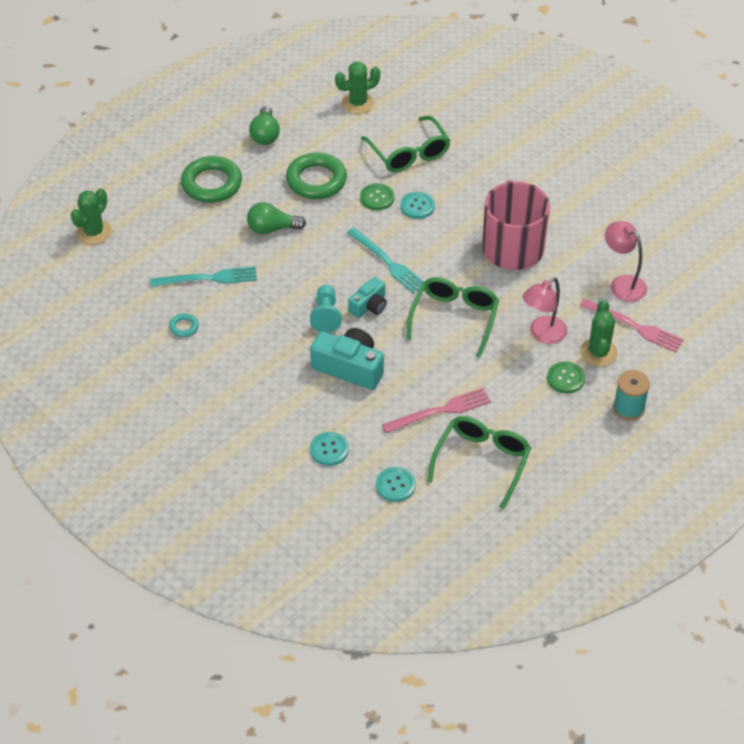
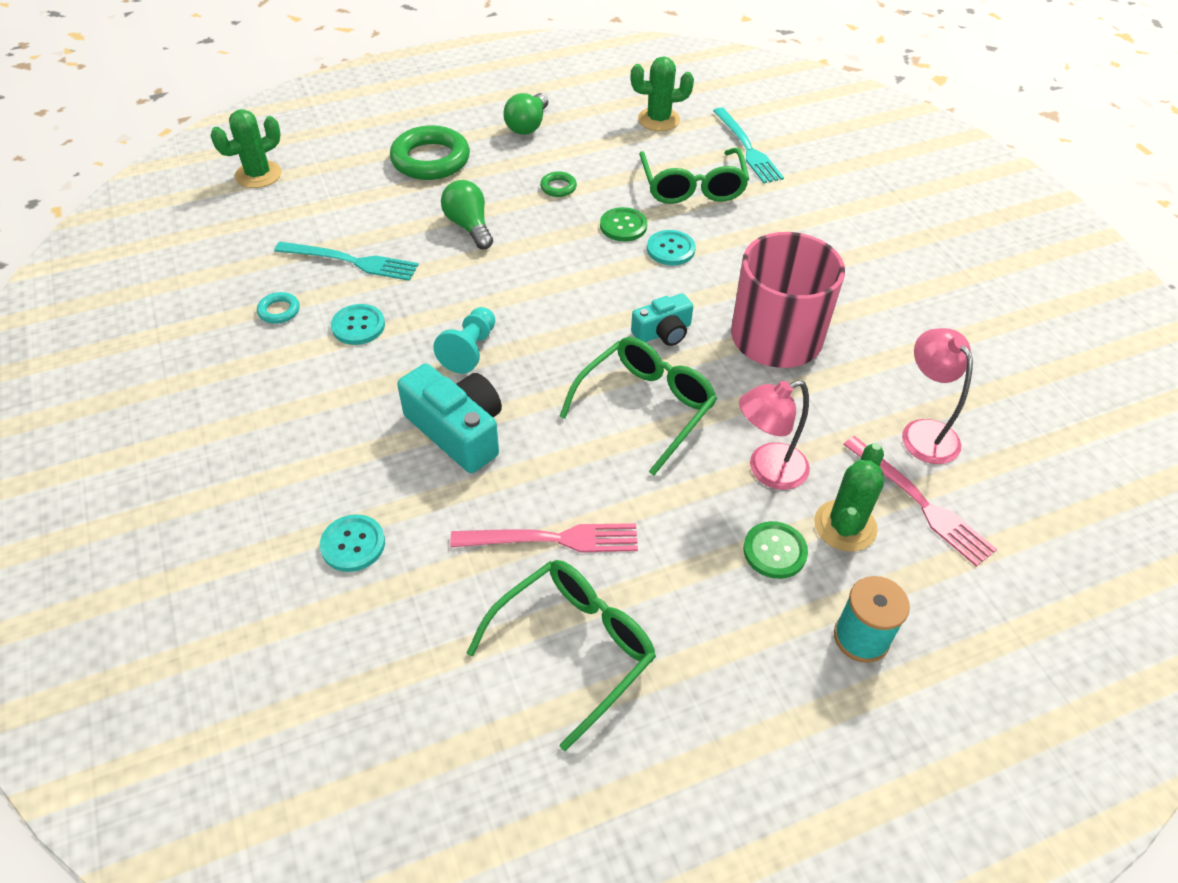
camera: 20 degrees right, 0 degrees up
green light bulb [247,202,306,234] -> green light bulb turned 45 degrees clockwise [441,180,493,250]
green ring [286,153,347,199] -> green ring [540,171,577,197], size x0.45
turquoise fork [347,228,424,294] -> turquoise fork moved to [713,107,784,183]
turquoise camera [348,277,387,318] -> turquoise camera moved to [631,293,693,346]
turquoise button [376,467,416,502] -> turquoise button moved to [331,304,385,345]

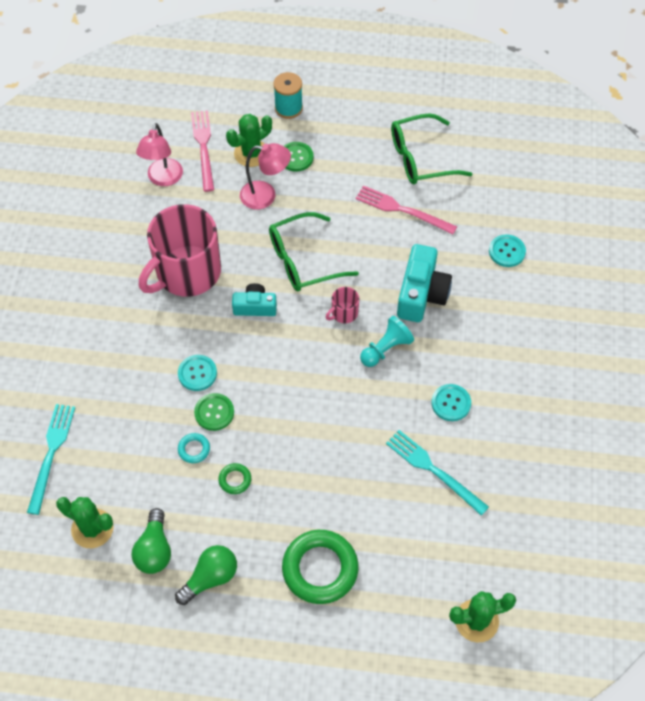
camera: 150 degrees left, 10 degrees up
turquoise ring [257,292,300,324] -> turquoise ring moved to [178,433,210,463]
turquoise camera [397,364,502,473] -> turquoise camera turned 150 degrees counterclockwise [397,244,452,322]
green light bulb [441,180,493,250] -> green light bulb moved to [132,508,171,574]
green glasses [639,148,749,204] -> none
none -> pink mug [326,287,359,323]

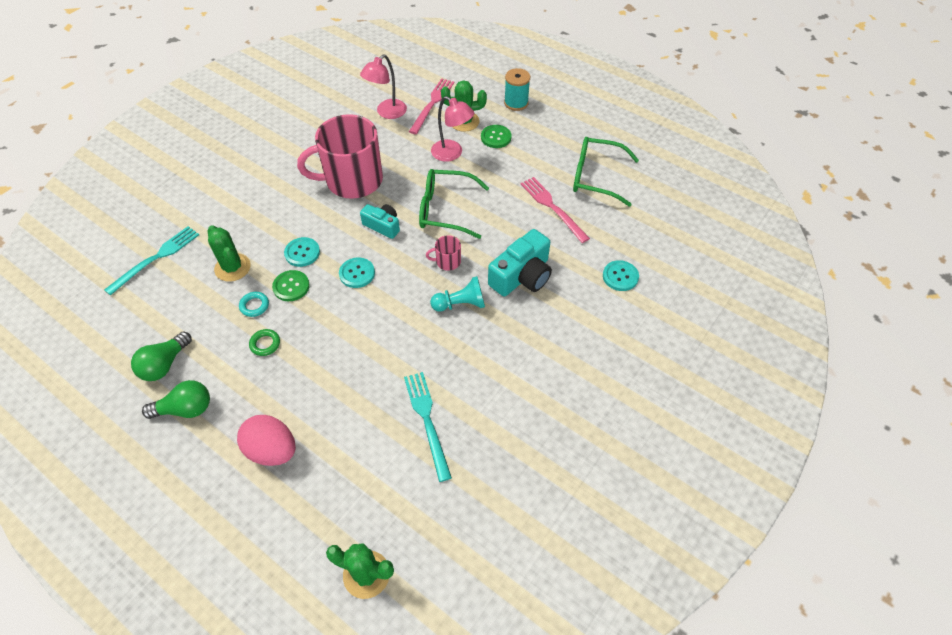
camera: 30 degrees right, 5 degrees down
green cactus [56,497,114,548] -> green cactus moved to [207,225,251,282]
green ring [282,530,359,604] -> pink egg [237,415,296,466]
turquoise button [431,384,471,421] -> turquoise button moved to [339,257,375,288]

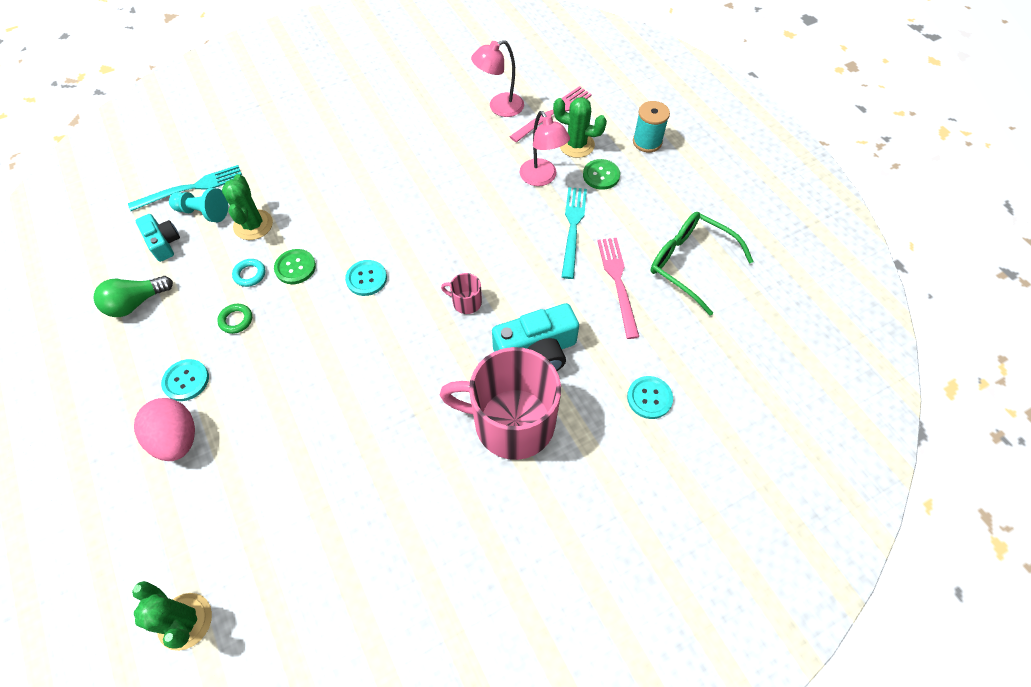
camera: 25 degrees right, 5 degrees up
green light bulb [142,380,210,419] -> none
turquoise button [284,237,320,267] -> turquoise button moved to [161,359,209,401]
pink mug [297,114,383,199] -> pink mug moved to [440,347,561,460]
turquoise camera [360,204,400,239] -> turquoise camera moved to [136,214,180,262]
turquoise fork [404,372,452,482] -> turquoise fork moved to [562,187,587,279]
green glasses [419,169,489,239] -> none
turquoise pawn [430,276,485,312] -> turquoise pawn moved to [169,188,228,222]

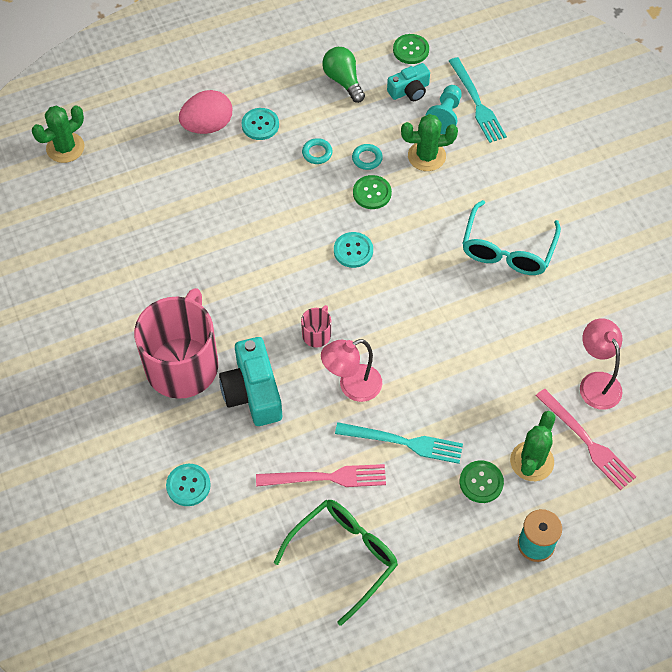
camera: 95 degrees right, 0 degrees up
green ring [217,304,252,334] -> turquoise ring [302,138,333,164]
pink lamp [520,111,570,186] -> pink lamp moved to [321,339,382,402]
none -> green button [393,34,429,64]
none -> turquoise glasses [462,200,561,275]

